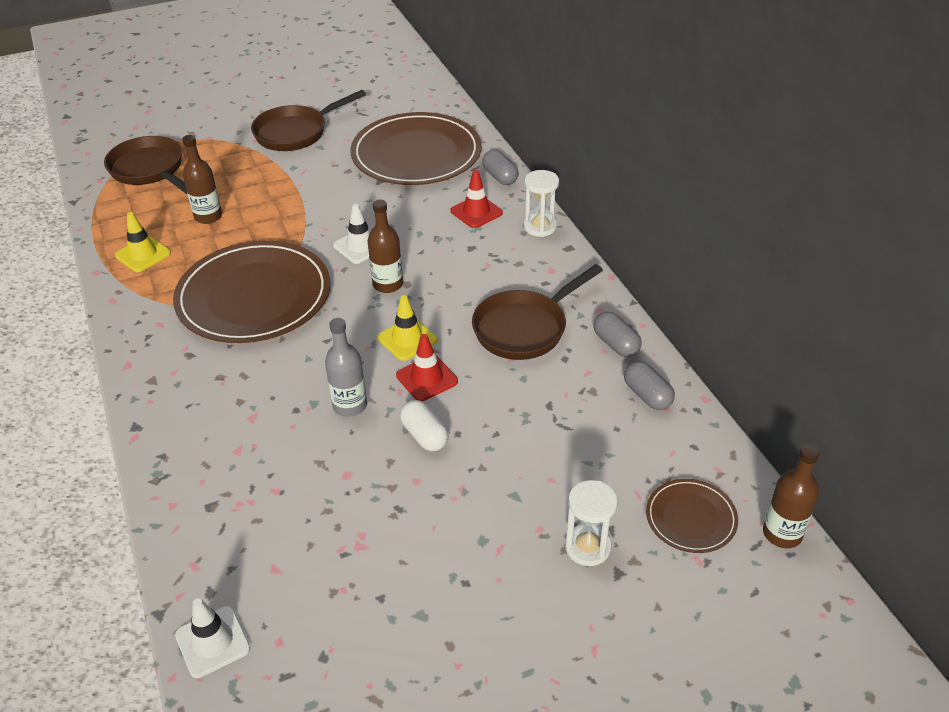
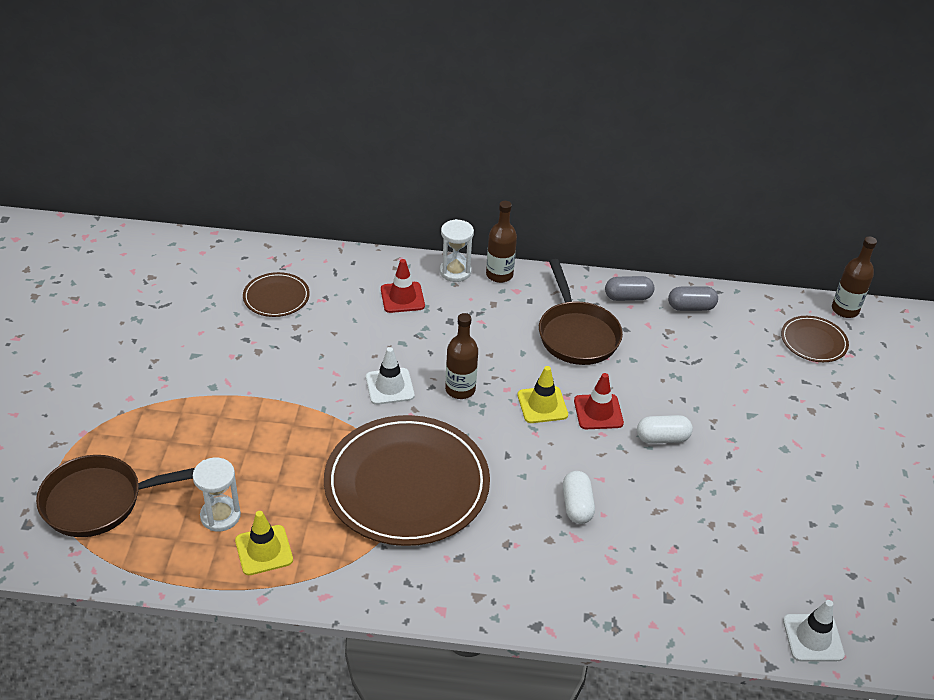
camera: 65 degrees left, 0 degrees up
brown bottle [182,135,222,224] -> brown bottle moved to [486,201,517,283]
brown pan [251,90,366,151] -> none
grey bottle [325,318,367,417] -> none
brown plate [350,112,482,185] -> brown plate [243,272,310,317], size x0.47
grey capsule [482,150,519,185] -> none
white hourglass [565,480,618,566] -> white hourglass moved to [193,458,241,531]
none -> white capsule [563,471,595,524]

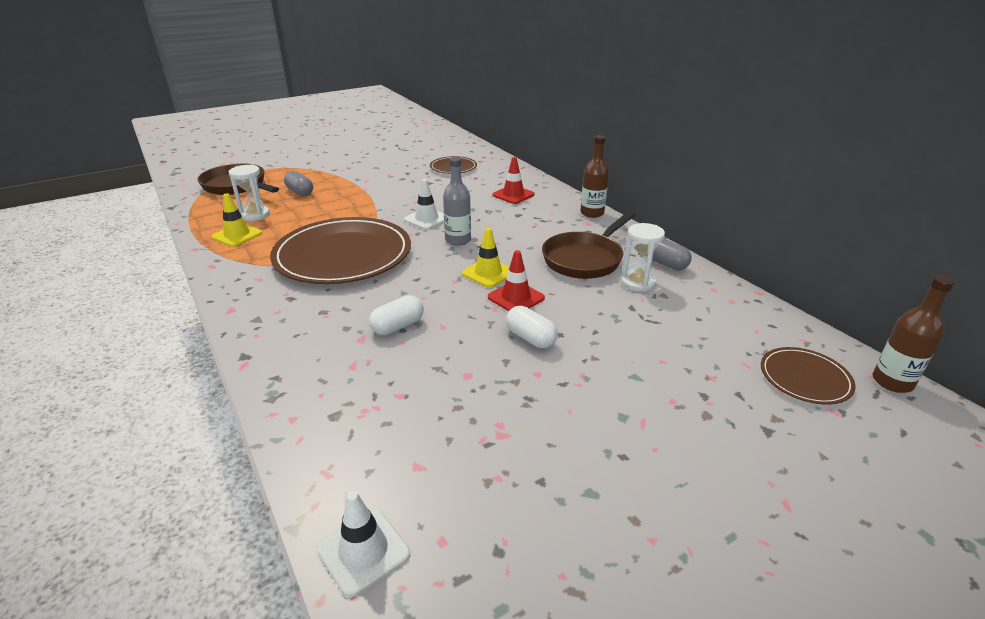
camera: 55 degrees right, 10 degrees down
white hourglass [440,219,474,282] -> white hourglass moved to [621,223,665,292]
brown bottle [445,313,478,399] -> grey bottle [443,157,471,246]
grey capsule [668,286,718,311] -> grey capsule moved to [284,171,313,196]

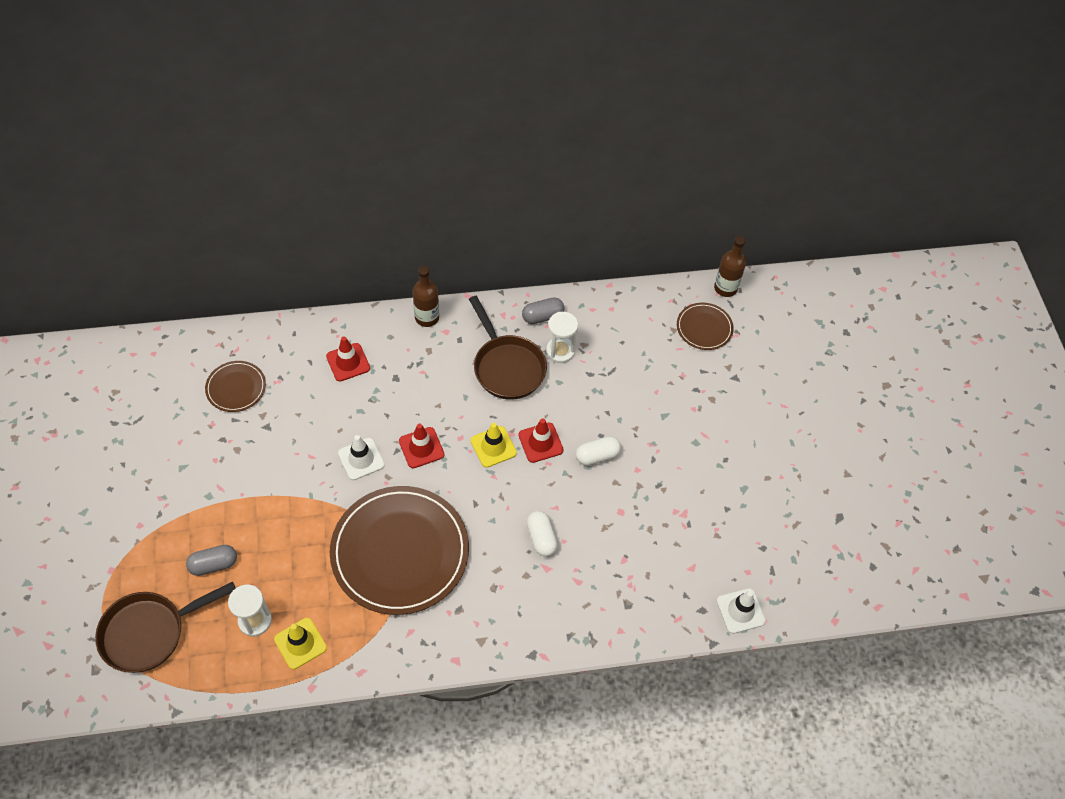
camera: 70 degrees left, 25 degrees up
grey bottle [443,157,471,246] -> red traffic cone [399,424,444,468]

